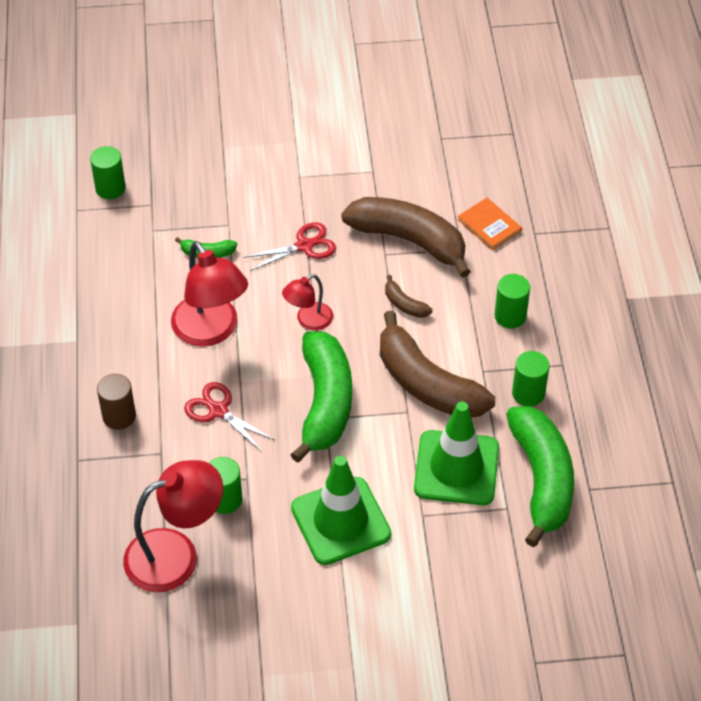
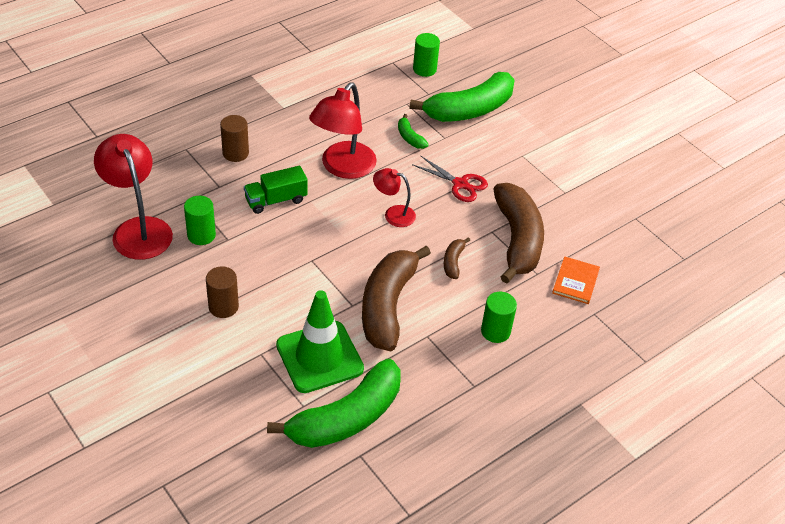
camera: 55 degrees right, 5 degrees down
red lamp [123,460,223,592] -> red lamp turned 150 degrees counterclockwise [94,134,173,260]
red scissors [184,382,275,452] -> green truck [244,166,308,214]
green banana [290,331,352,463] -> green banana moved to [410,72,515,122]
green traffic cone [291,456,391,565] -> brown cylinder [206,266,239,318]
green cylinder [512,351,550,406] -> none

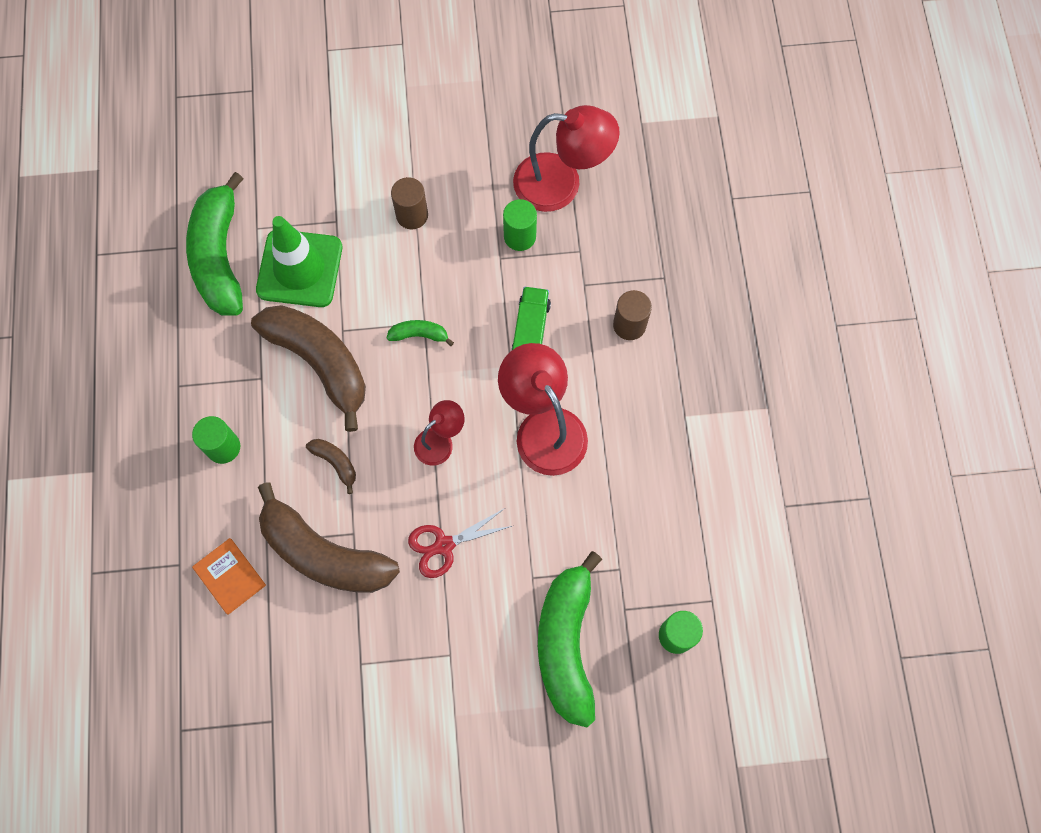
camera: 125 degrees right, 25 degrees up
green banana [398,114,429,149] -> green banana moved to [386,320,454,346]

